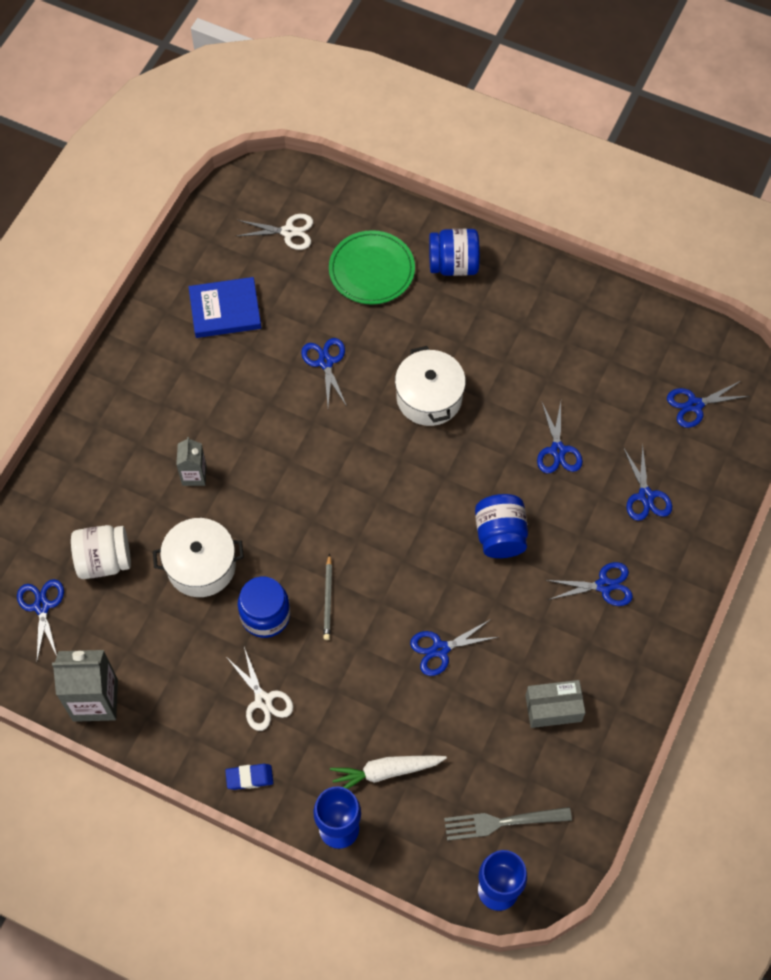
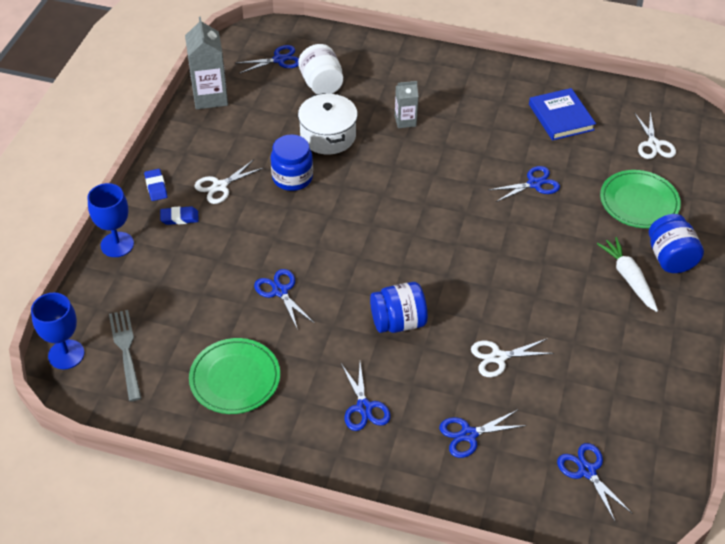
camera: 80 degrees right, 15 degrees down
grey pencil [324,554,332,640] -> none
white carrot [330,756,447,789] -> white carrot moved to [597,237,658,312]
white pot [395,346,466,426] -> none
grey box [525,680,585,728] -> green plate [189,338,280,414]
blue scissors [537,402,583,473] -> white scissors [471,339,554,377]
none -> blue eraser [160,206,199,225]

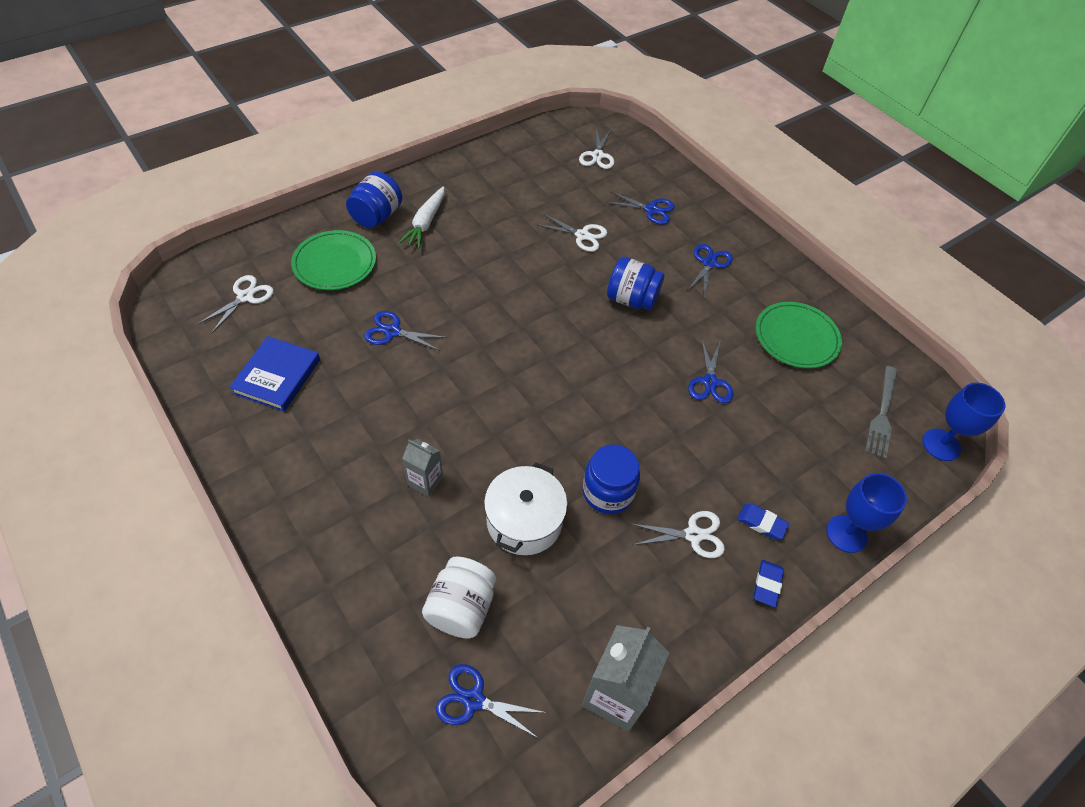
camera: 145 degrees left, 5 degrees up
blue scissors [557,443,632,521] -> white scissors [579,128,614,169]

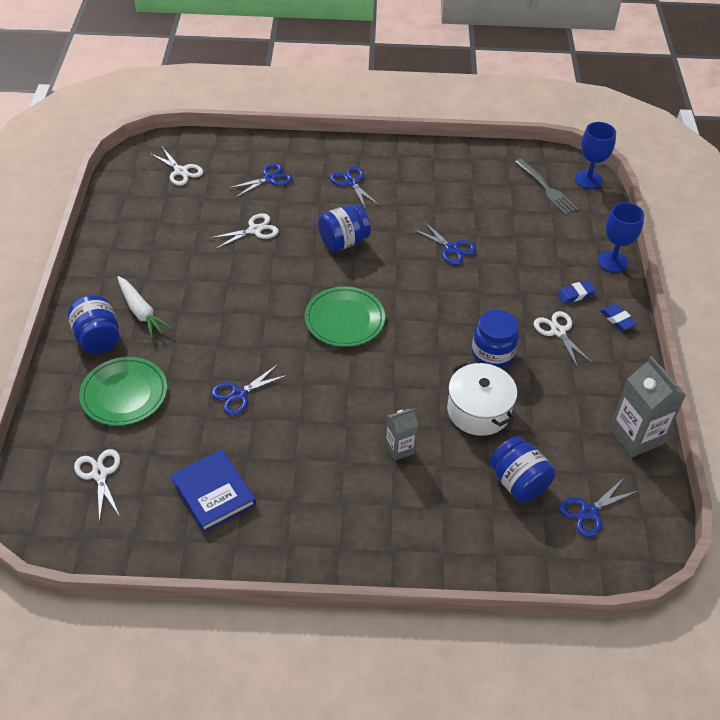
camera: 50 degrees left, 5 degrees down
white jar [422,556,496,639] -> blue jar [490,436,556,502]
white scissors [631,511,725,558] -> white scissors turned 60 degrees counterclockwise [534,311,592,368]
green plate [756,302,842,368] -> green plate moved to [305,286,385,347]

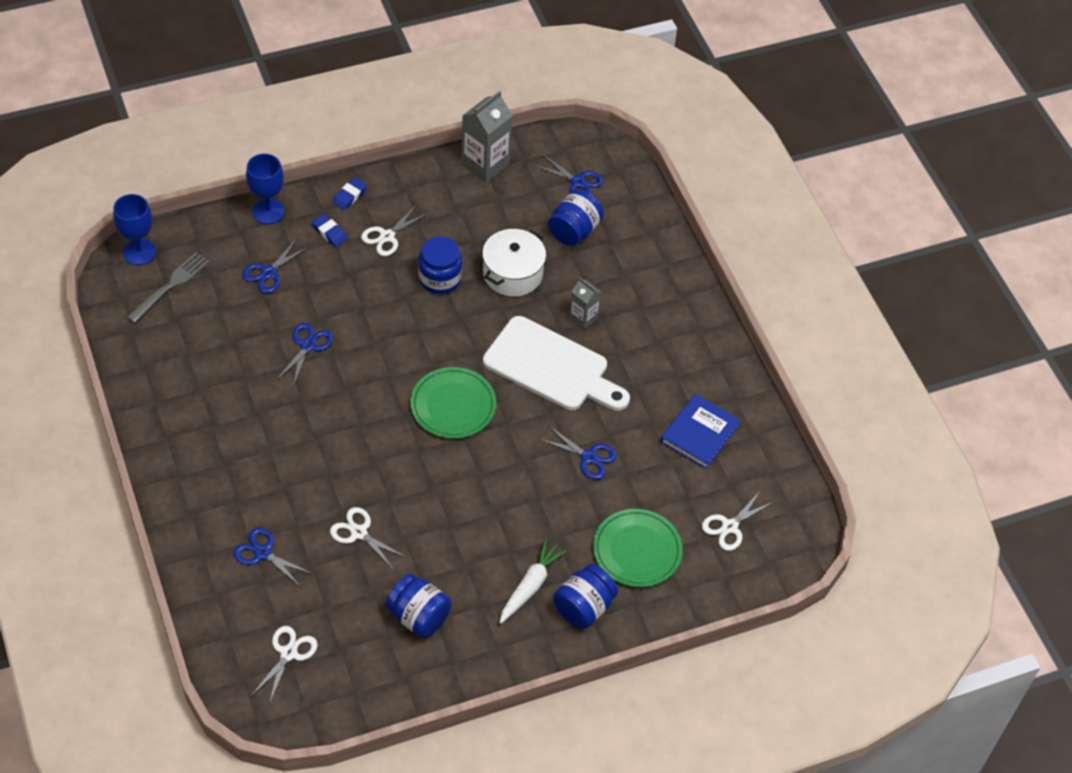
camera: 115 degrees left, 5 degrees up
blue jar [318,204,371,252] -> blue jar moved to [386,574,452,638]
blue scissors [330,167,379,209] -> blue scissors moved to [242,238,310,293]
none -> white cutting board [483,316,630,411]

